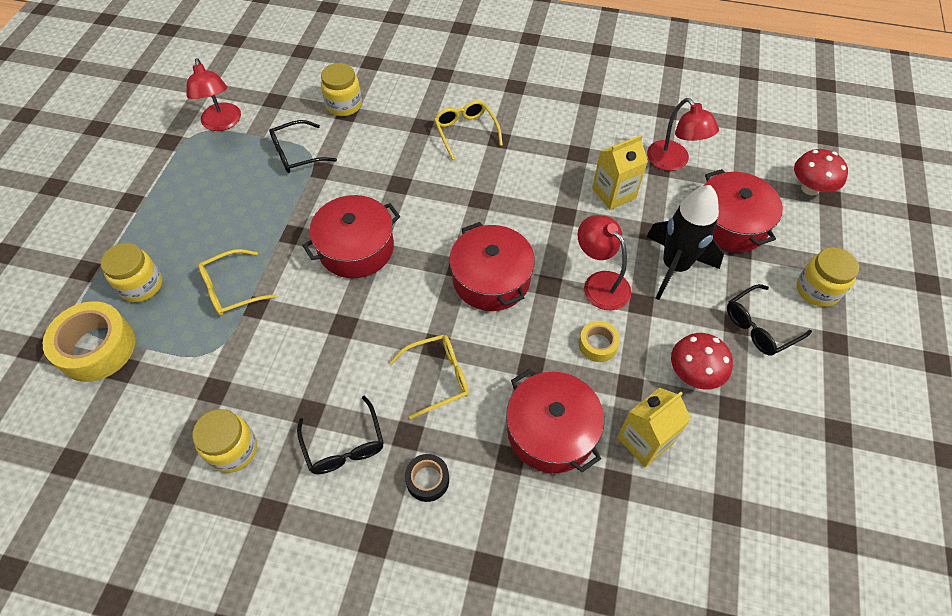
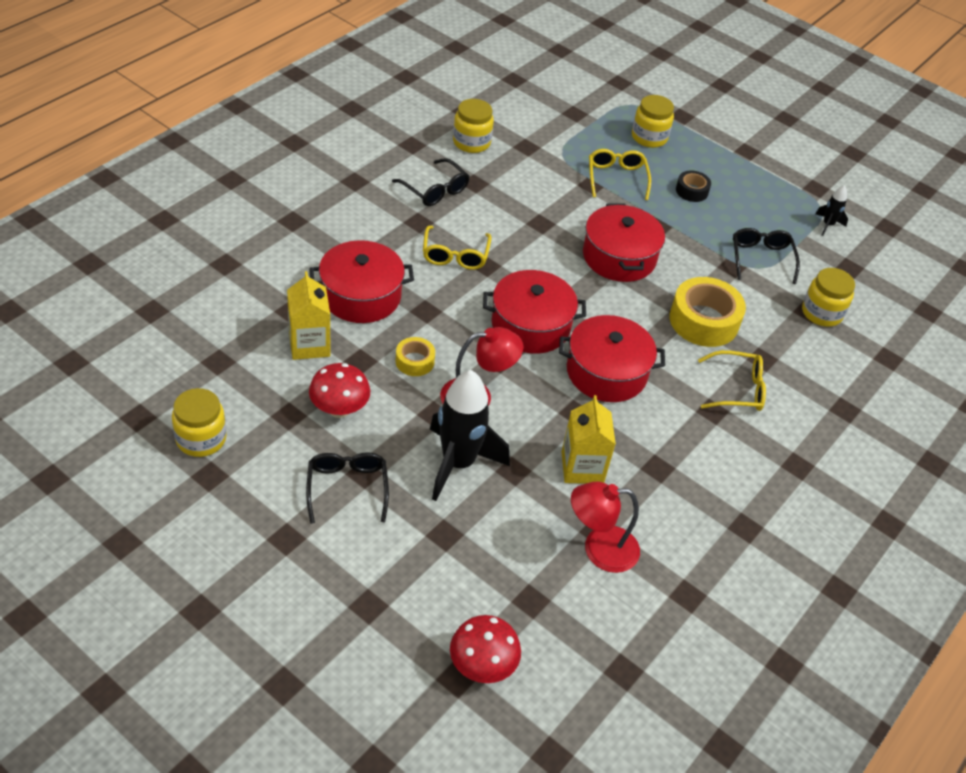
camera: 110 degrees right, 10 degrees down
yellow tape [43,301,136,382] -> yellow tape moved to [670,277,746,347]
red lamp [186,58,241,131] -> black rocket [816,185,848,236]
black glasses [297,396,384,474] -> black glasses turned 135 degrees counterclockwise [392,158,470,206]
black tape [405,454,449,502] -> black tape moved to [676,171,711,202]
red pot [704,169,783,253] -> red pot moved to [559,315,665,402]
yellow jar [797,247,859,307] -> yellow jar moved to [172,388,227,457]

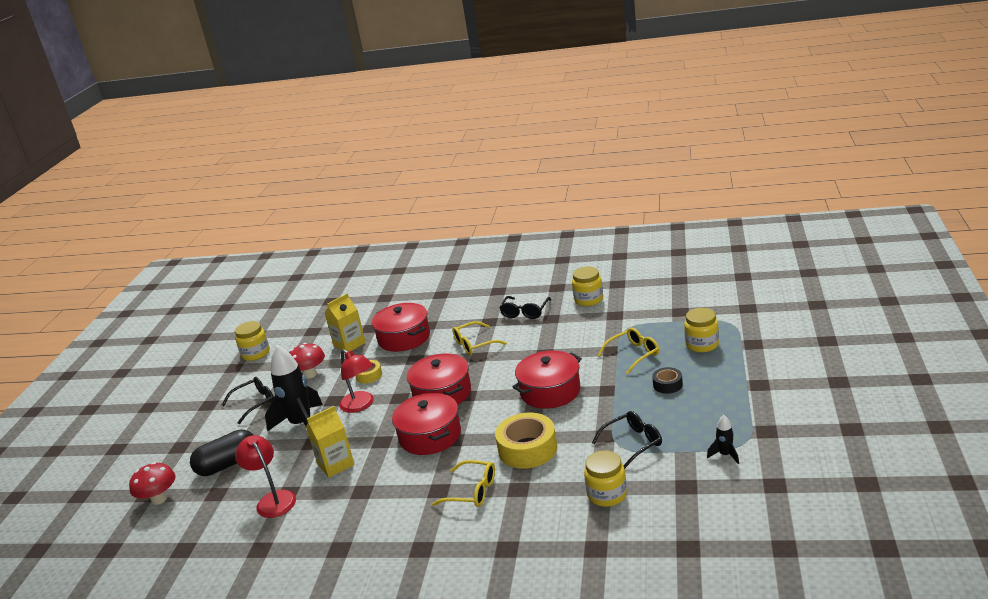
camera: 70 degrees right, 20 degrees down
yellow glasses [698,350,766,411] -> yellow glasses turned 45 degrees counterclockwise [432,460,495,507]
none -> black capsule [190,430,253,476]

